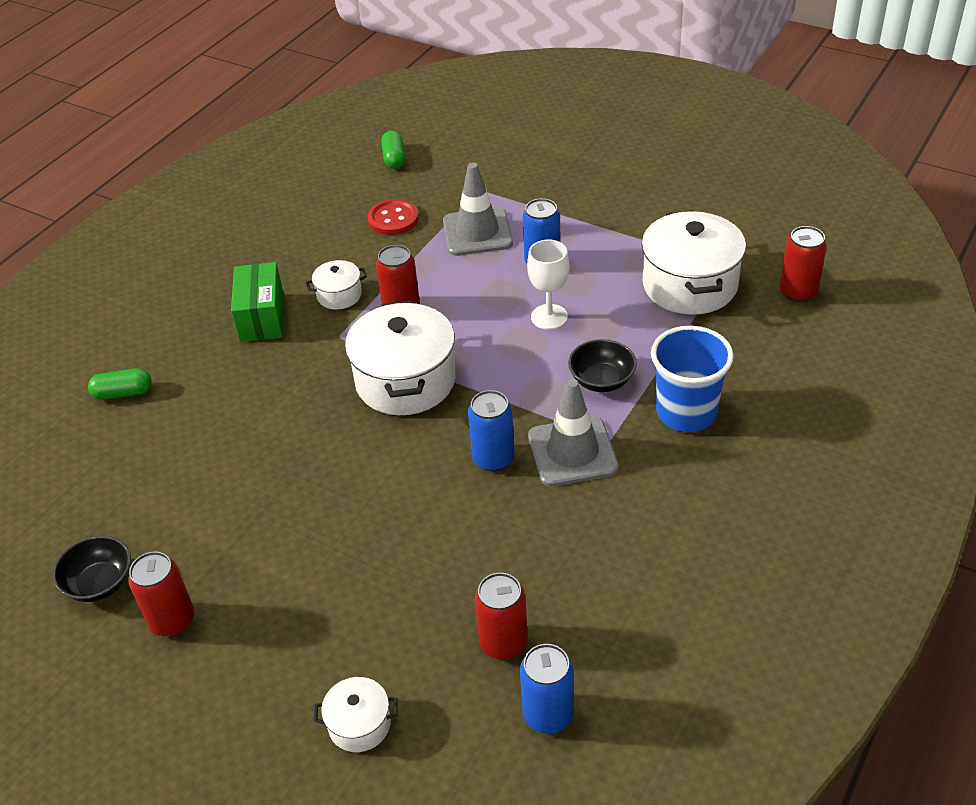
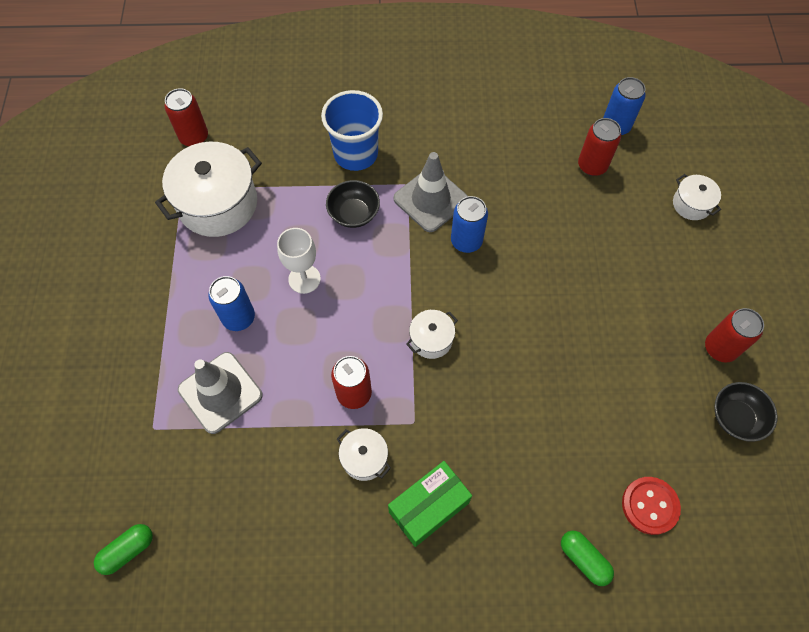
camera: 125 degrees left, 20 degrees up
white pot [345,300,456,415] -> white pot [406,310,458,359], size x0.49
red button [368,199,419,235] -> red button moved to [622,477,681,535]

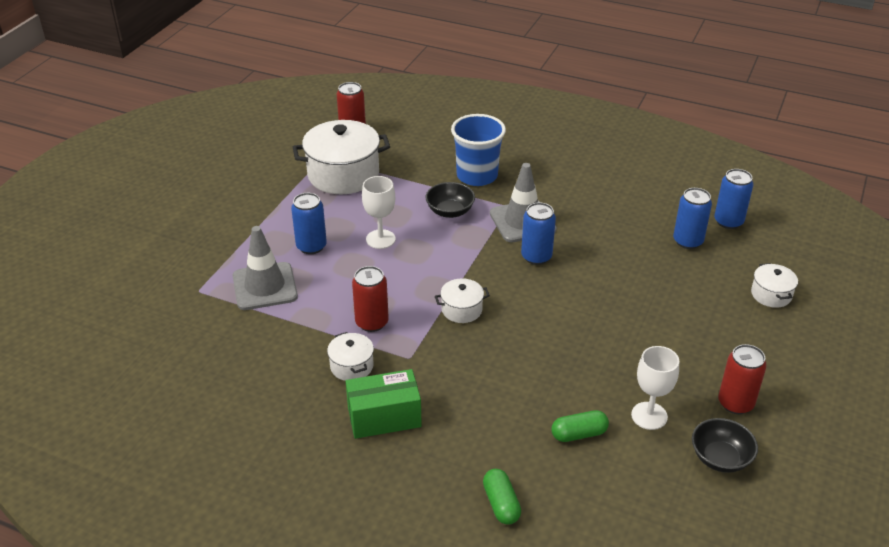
camera: 25 degrees right, 25 degrees down
green capsule [94,524,153,575] -> green capsule moved to [551,410,609,442]
red can [578,118,621,176] -> blue can [673,188,712,249]
red button [622,477,681,535] -> none
none -> white goblet [631,346,679,430]

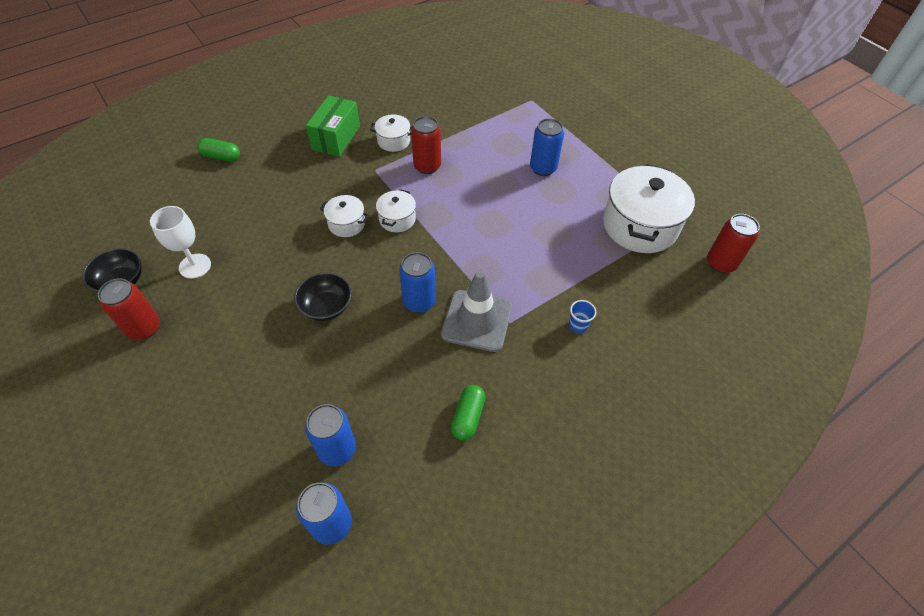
camera: 120 degrees right, 15 degrees up
grey traffic cone [233,226,298,310] -> none
white goblet [362,176,396,249] -> none
black bowl [425,182,475,218] -> black bowl moved to [294,272,352,321]
blue cup [451,114,506,186] -> blue cup [569,300,596,333], size x0.40
green capsule [551,410,609,442] -> green capsule moved to [451,385,486,441]
white pot [751,263,798,308] -> white pot moved to [320,195,369,237]

